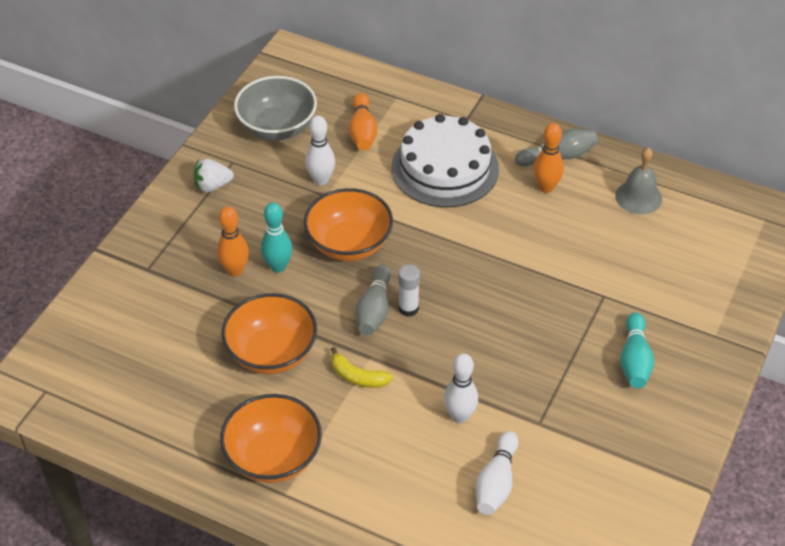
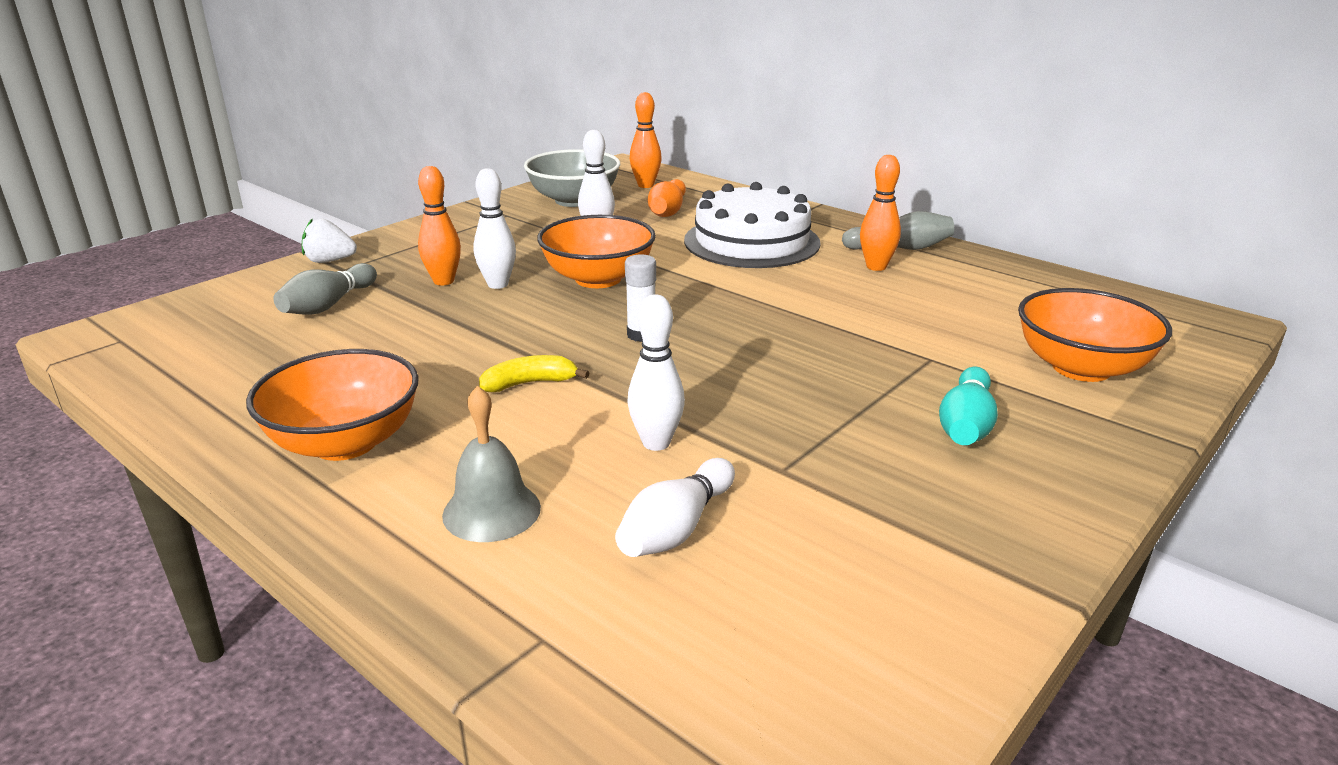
camera: 15 degrees right, 20 degrees down
white strawberry [194,158,234,192] -> white strawberry moved to [302,218,357,263]
orange bowl [221,293,317,374] -> orange bowl moved to [1018,288,1172,382]
turquoise bowling pin [261,203,293,273] -> white bowling pin [473,168,516,289]
yellow banana [331,347,393,388] -> yellow banana turned 120 degrees clockwise [479,355,589,392]
grey bowling pin [356,265,391,335] -> grey bowling pin moved to [274,263,377,315]
grey bell [615,147,662,214] -> grey bell moved to [442,386,541,542]
none -> orange bowling pin [630,92,662,188]

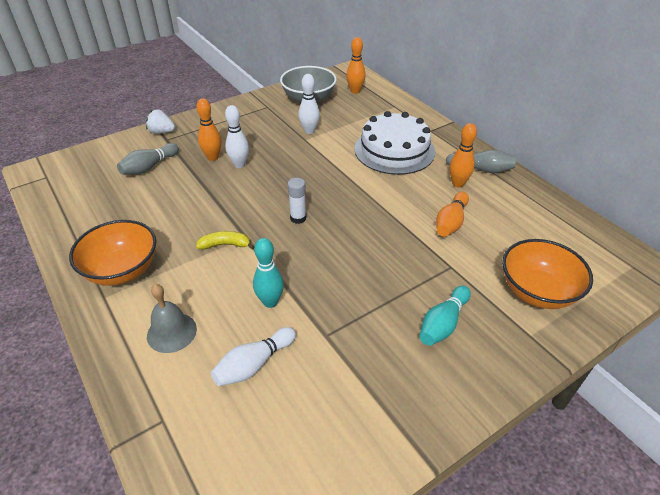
camera: 15 degrees right, 15 degrees up
orange bowl [537,215,656,288] -> none
white bowling pin [627,294,685,451] -> turquoise bowling pin [253,238,284,308]
orange bowling pin [648,179,686,217] -> orange bowling pin moved to [436,192,469,237]

